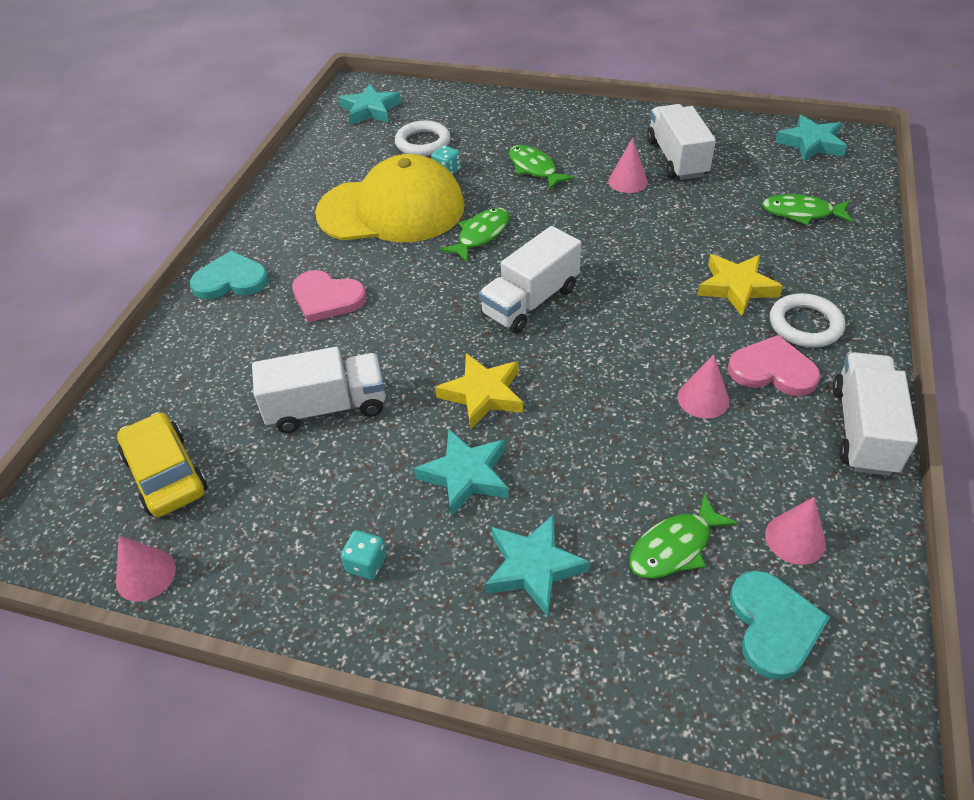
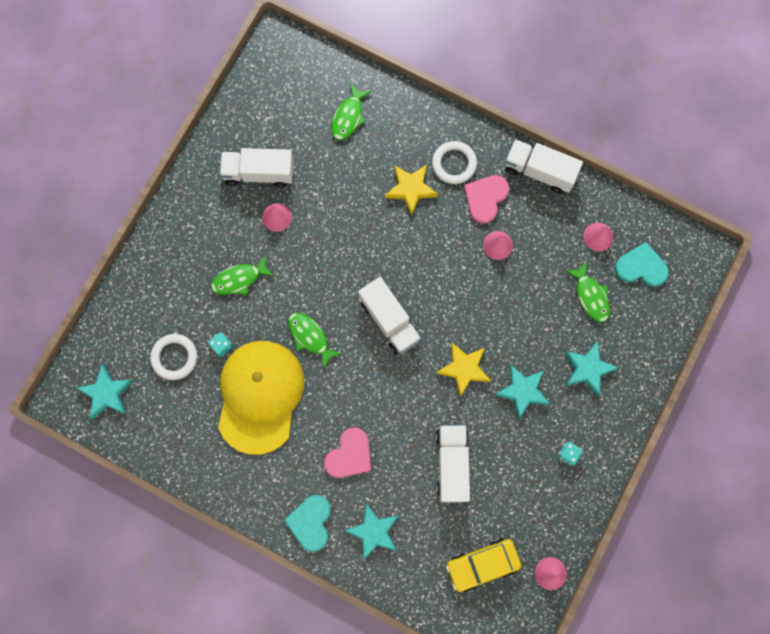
camera: 80 degrees left, 30 degrees up
turquoise star [775,115,847,162] -> turquoise star moved to [345,503,399,561]

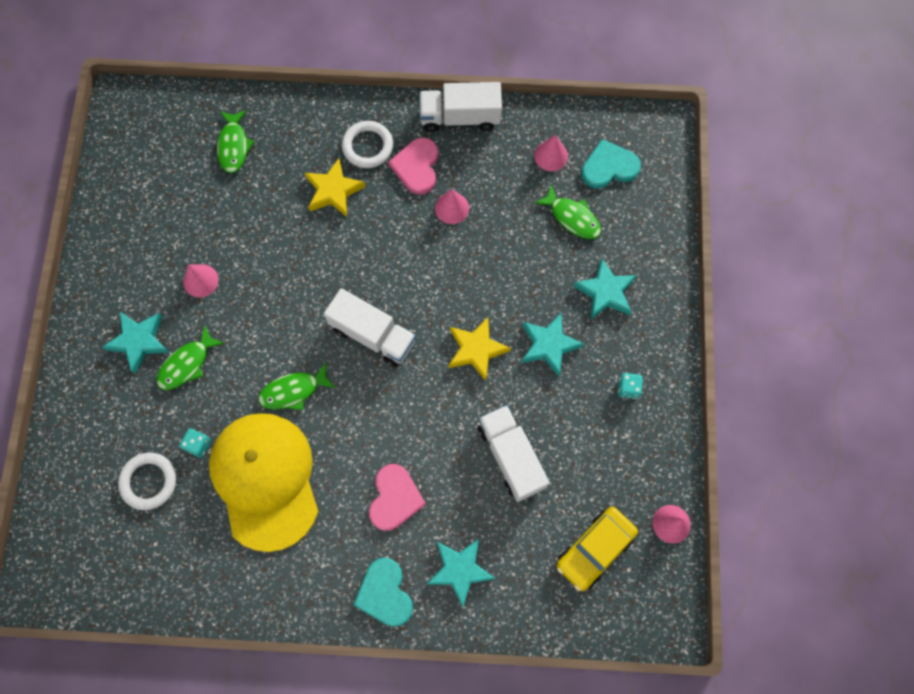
camera: 25 degrees left, 5 degrees down
turquoise star [77,364,133,419] -> turquoise star moved to [102,312,170,374]
white truck [220,148,294,188] -> none
green fish [288,313,342,369] -> green fish turned 45 degrees counterclockwise [258,363,335,410]

